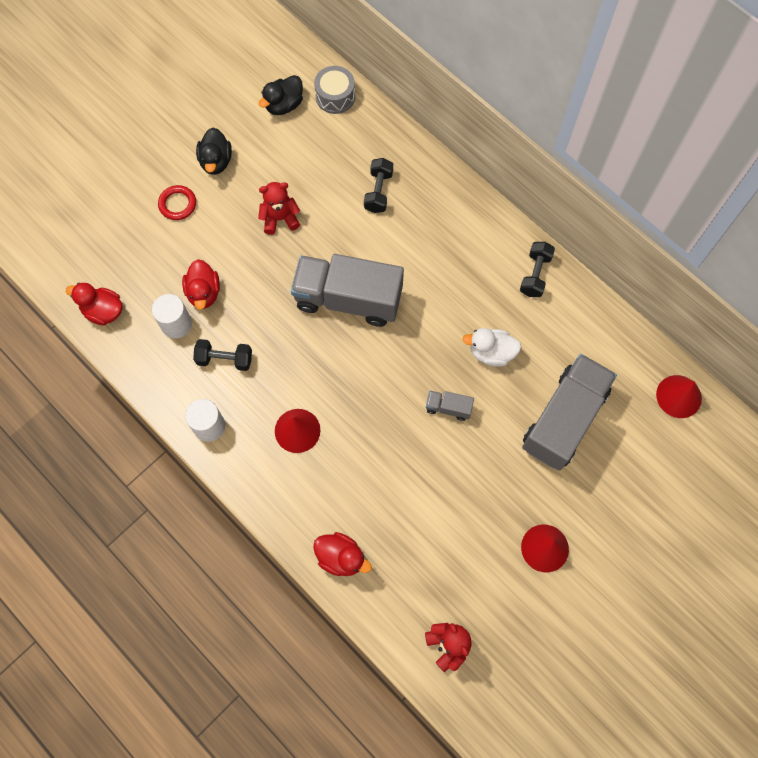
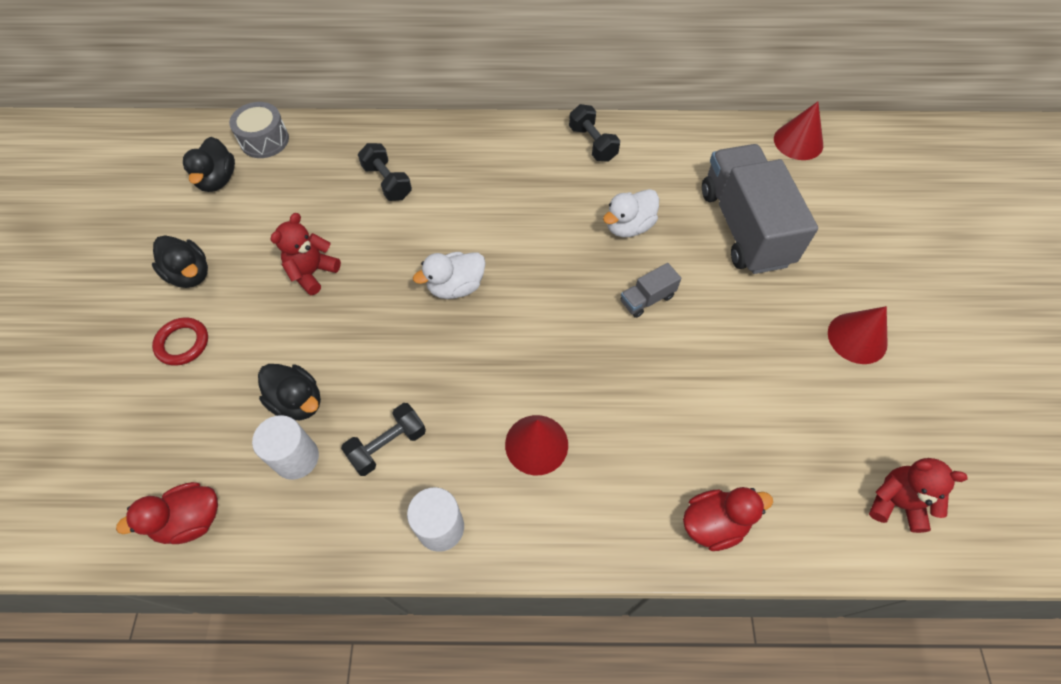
camera: 45 degrees left, 10 degrees down
red duck [182,259,220,310] -> black duck [258,364,321,420]
grey truck [291,254,404,327] -> white duck [413,252,486,299]

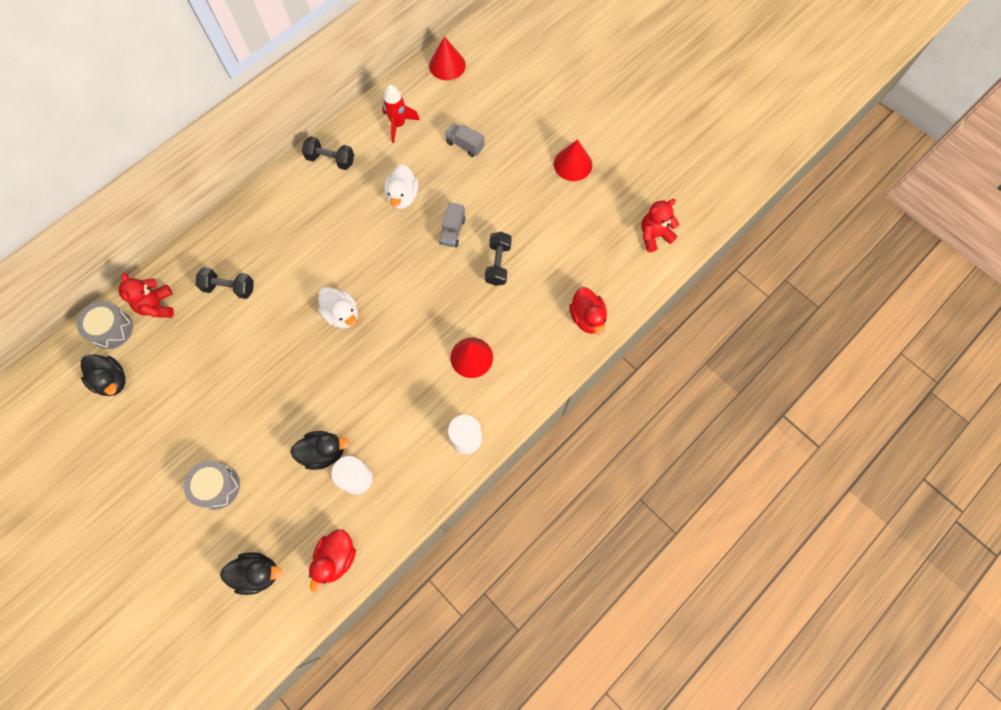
camera: 45 degrees left, 10 degrees up
black duck [152,235,208,288] -> black duck moved to [220,552,282,595]
red ring [152,317,208,366] -> grey drum [184,460,240,510]
red teddy bear [271,213,341,295] -> red teddy bear moved to [118,273,174,318]
black dumbbell [341,403,426,476] -> black dumbbell moved to [485,232,512,286]
white duck [413,252,486,299] -> white duck turned 60 degrees counterclockwise [318,287,358,328]
red duck [683,487,773,551] -> red duck turned 135 degrees clockwise [569,287,607,335]
grey truck [702,144,818,274] -> grey truck [445,123,485,157], size x0.42
none -> red rocket [382,85,420,143]

